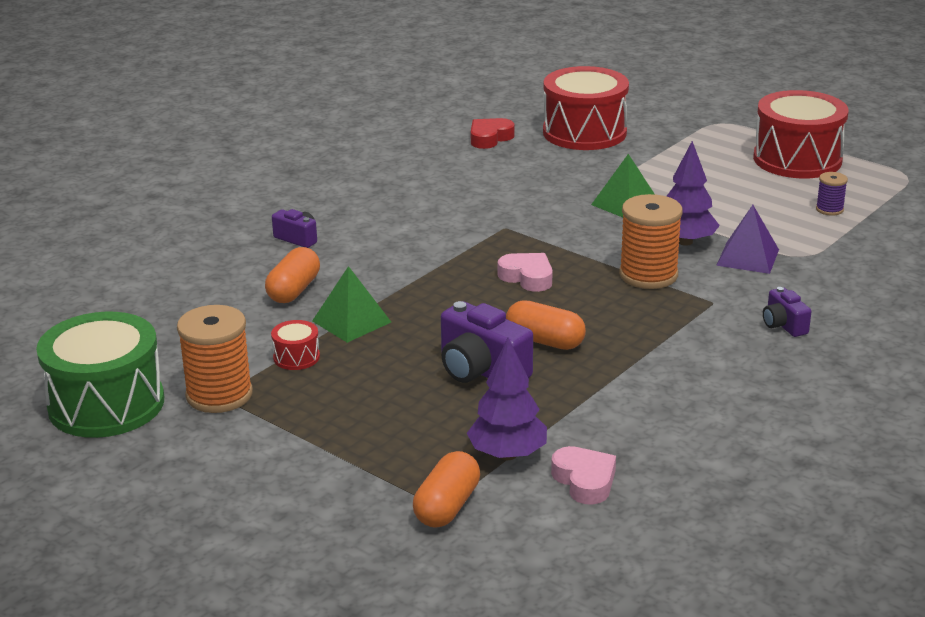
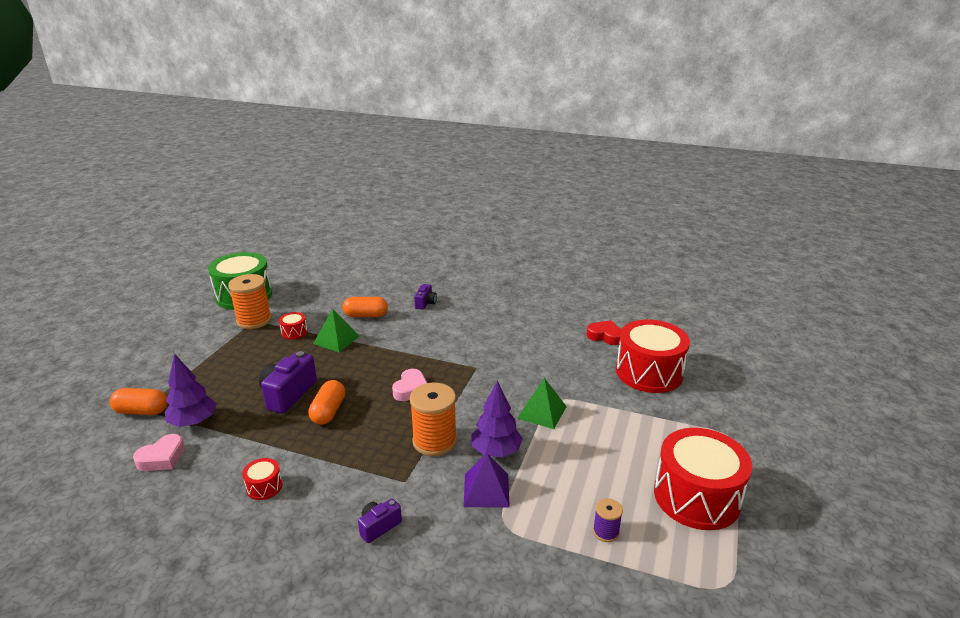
camera: 70 degrees right, 0 degrees up
none -> red drum [242,458,282,500]

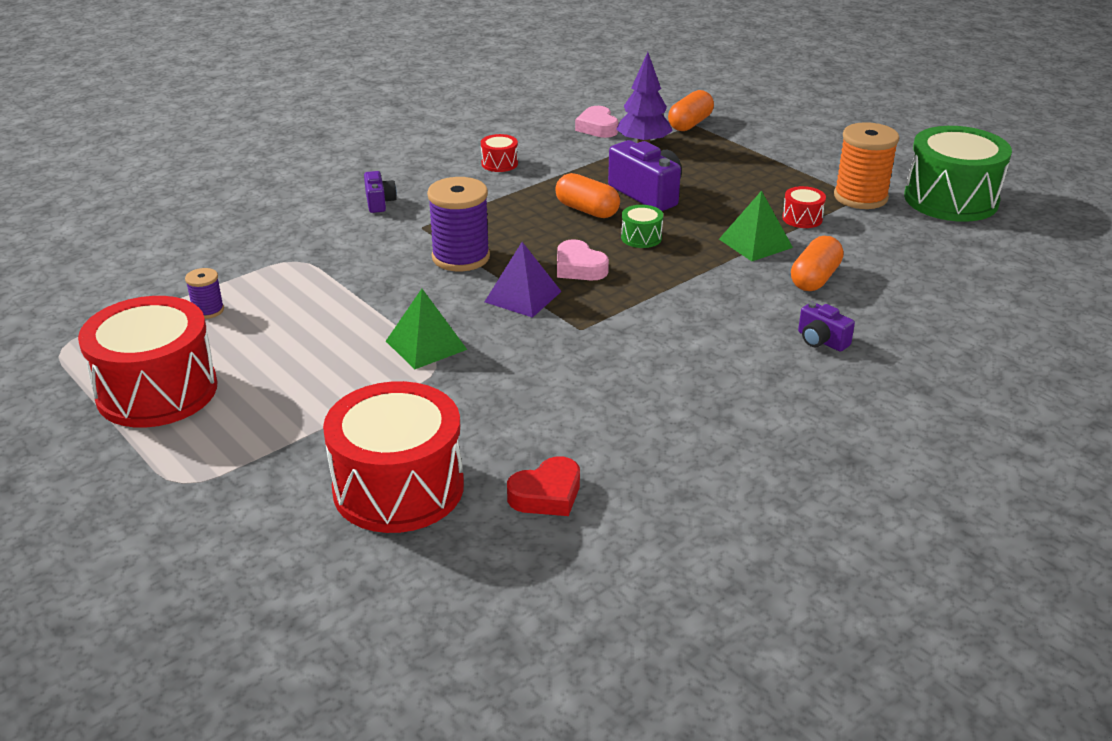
camera: 120 degrees right, 5 degrees up
orange spool [410,383,457,456] -> purple spool [427,177,490,272]
purple pyramid [464,453,510,507] -> purple pyramid moved to [485,242,562,318]
purple tree [471,381,523,457] -> none
none -> green drum [621,205,663,248]

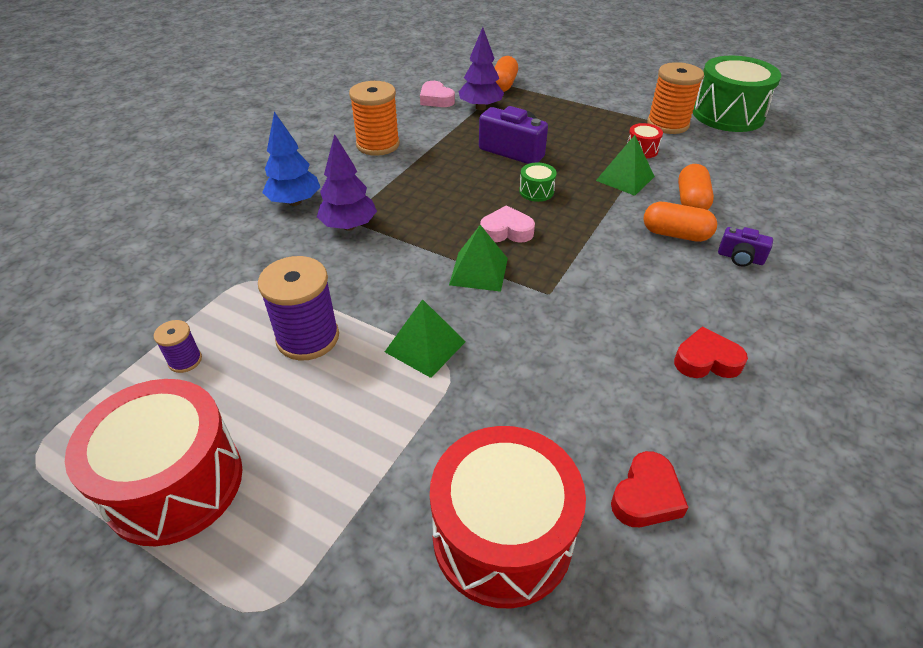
camera: 20 degrees left, 10 degrees up
purple camera [364,171,397,213] -> blue tree [262,112,320,206]
purple spool [427,177,490,272] -> purple spool moved to [258,256,339,361]
red drum [481,134,518,172] -> orange spool [349,81,400,156]
purple pyramid [485,242,562,318] -> green pyramid [449,225,508,292]
orange capsule [555,173,620,218] -> orange capsule moved to [643,202,717,242]
pink heart [557,239,609,280] -> pink heart turned 150 degrees clockwise [480,205,535,243]
none -> purple tree [317,134,377,231]
none -> red heart [674,327,748,378]

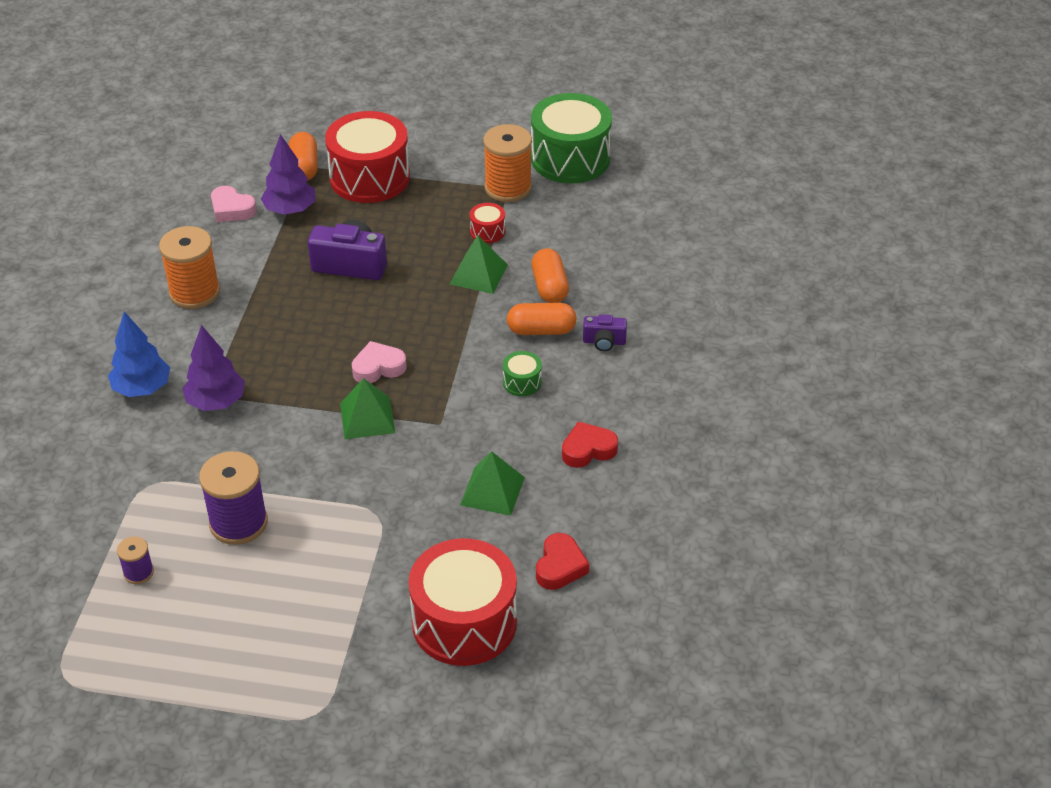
camera: 20 degrees left, 0 degrees up
red drum [65,379,242,546] -> red drum moved to [325,111,410,203]
green pyramid [385,299,466,378] -> green pyramid moved to [460,451,525,516]
green drum [519,163,557,202] -> green drum moved to [503,351,542,396]

